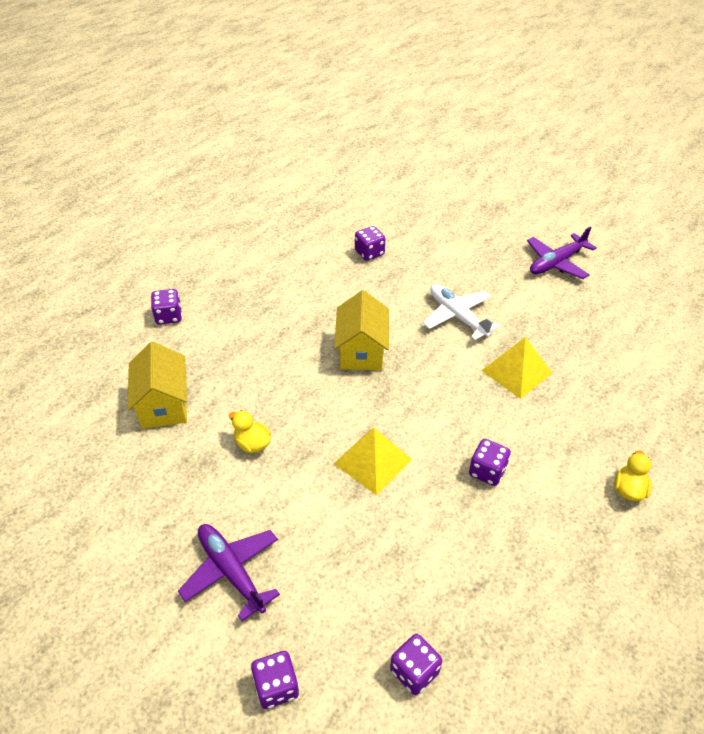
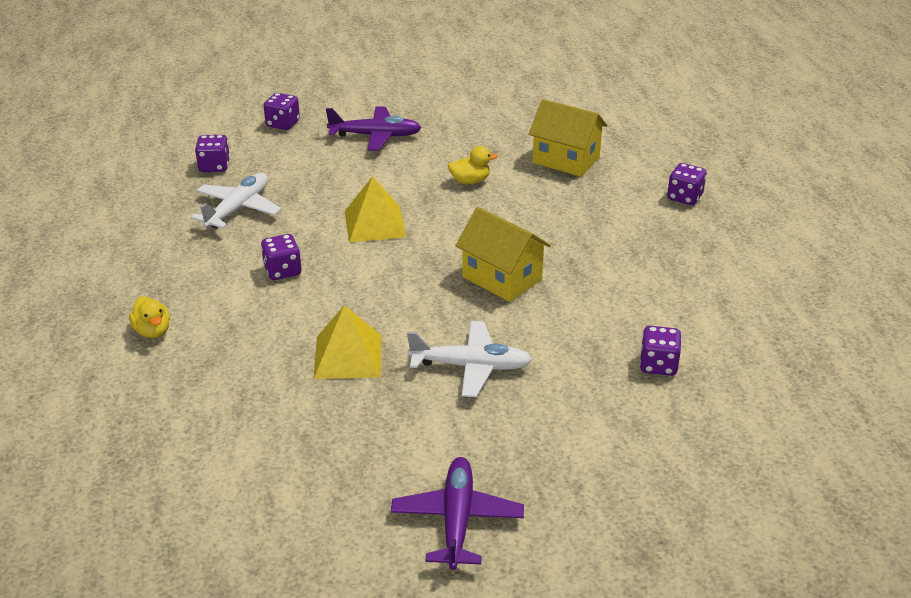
camera: 130 degrees right, 10 degrees down
none -> white plane [191,173,281,229]

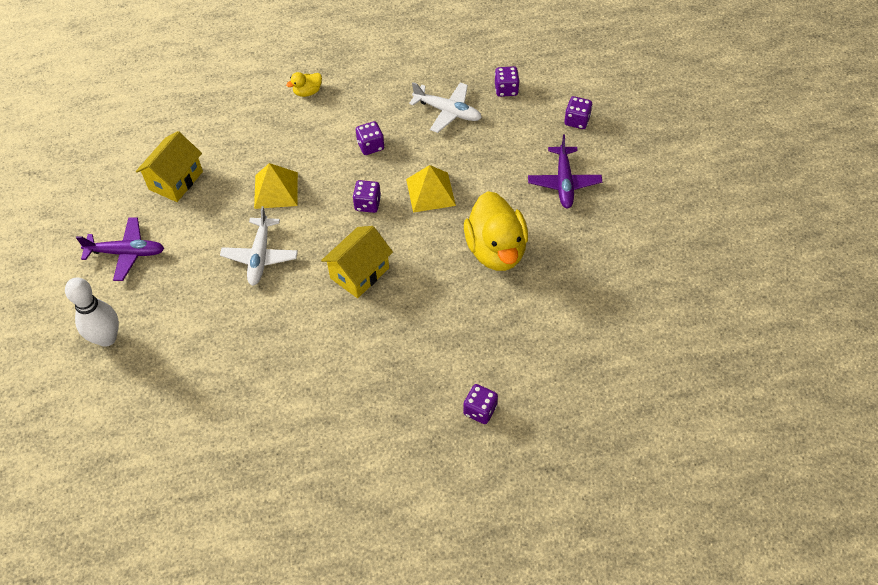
camera: 90 degrees right, 20 degrees up
yellow duck [448,146,498,184] -> yellow duck [464,191,528,271], size x2.30
yellow house [529,99,607,177] -> yellow house moved to [136,131,203,202]
purple dice [640,326,682,376] -> purple dice moved to [353,180,381,213]
none -> white bowling pin [65,277,119,347]

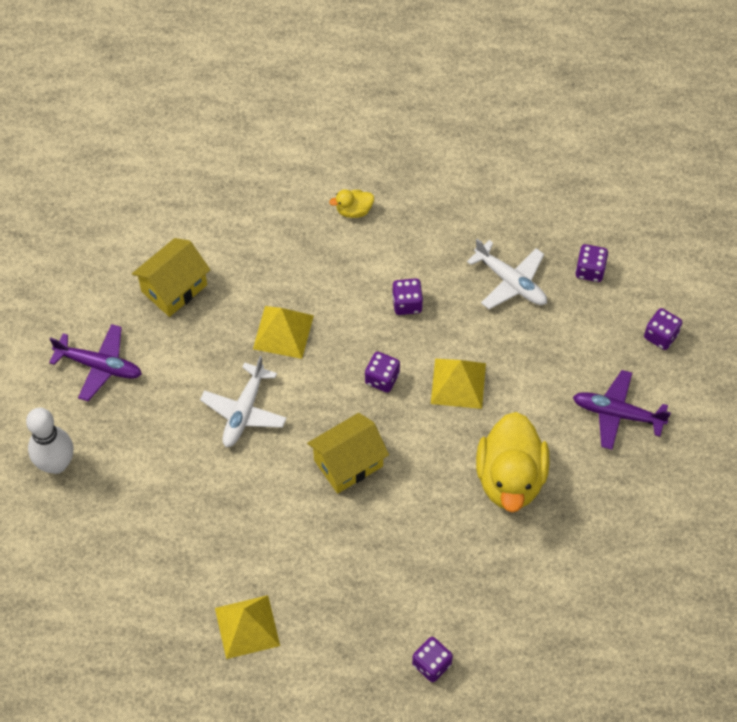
camera: 15 degrees right, 5 degrees up
purple plane [528,135,602,208] -> purple plane turned 90 degrees clockwise [573,370,671,450]
none -> yellow pyramid [215,595,280,659]

